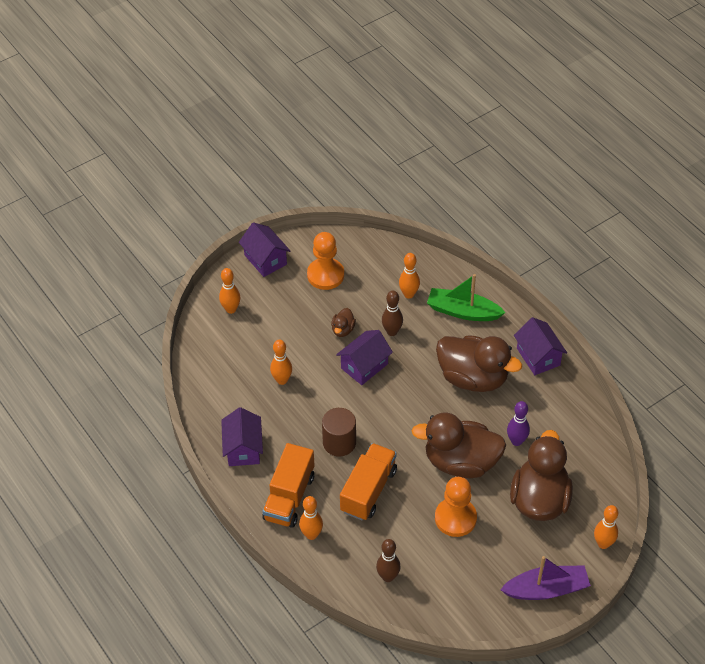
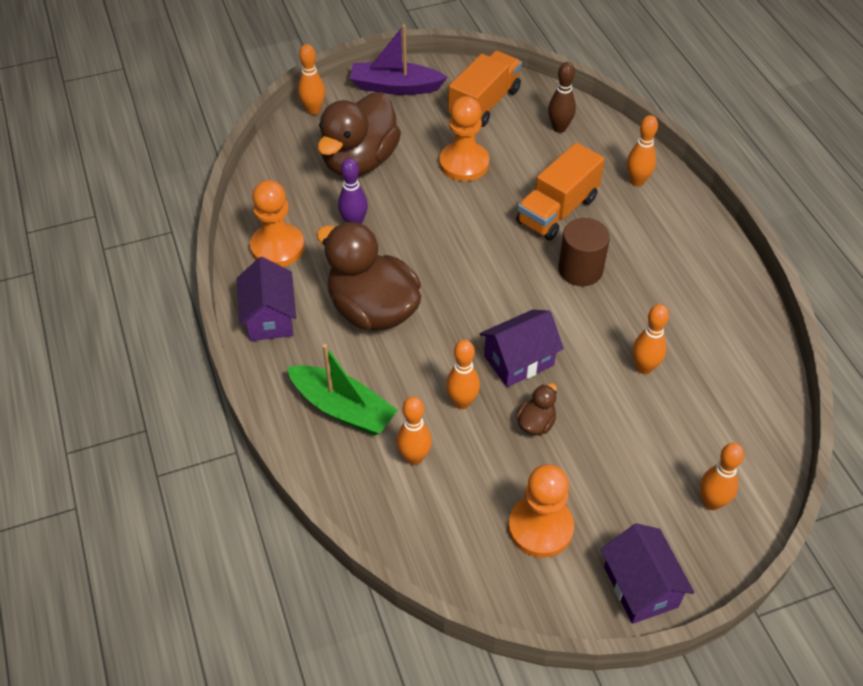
camera: 165 degrees left, 0 degrees up
purple house [221,407,263,466] -> none
orange truck [262,443,314,528] -> orange truck moved to [448,51,522,127]
brown bowling pin [382,290,403,336] -> orange bowling pin [446,340,480,409]
brown duck [411,412,506,478] -> none
none -> orange pawn [250,180,304,267]

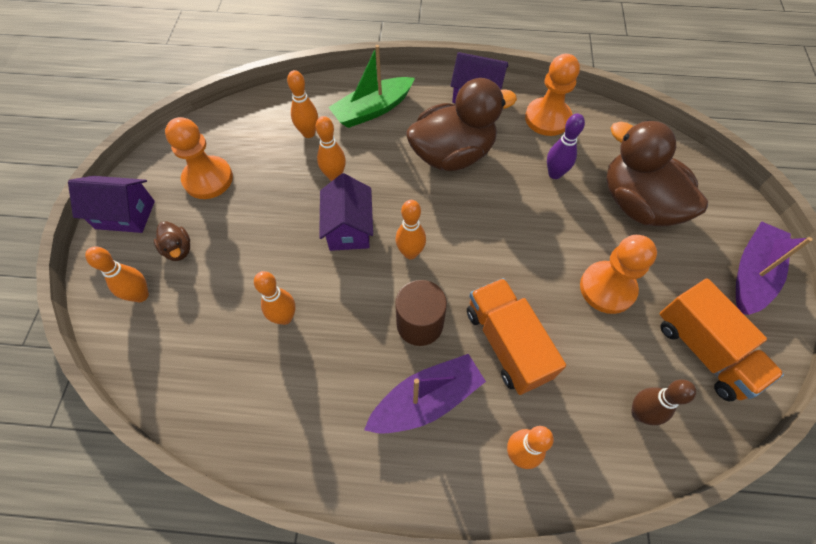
camera: 115 degrees right, 10 degrees up
orange bowling pin [298,44,325,115] -> orange bowling pin moved to [396,200,426,259]
brown duck [516,383,557,435] -> brown duck moved to [154,221,190,261]
none -> purple boat [364,354,486,434]

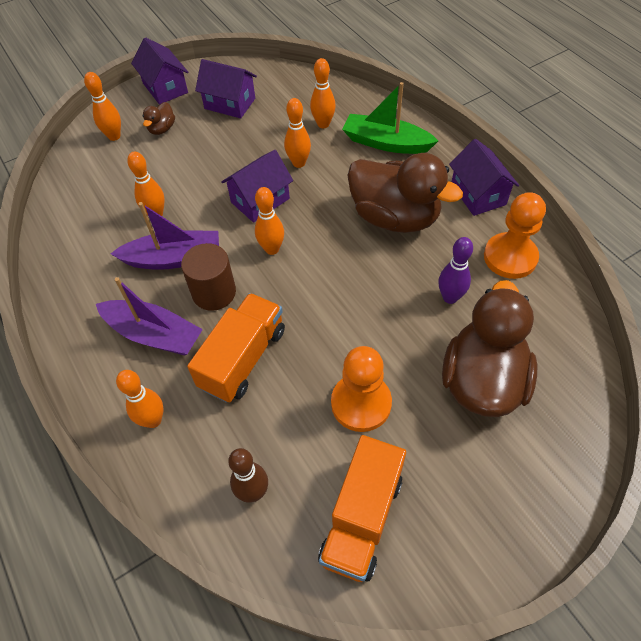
camera: 55 degrees right, 5 degrees down
orange pawn [165,117,233,199] -> purple house [195,59,257,118]
purple boat [736,221,813,315] -> purple boat moved to [110,202,219,270]

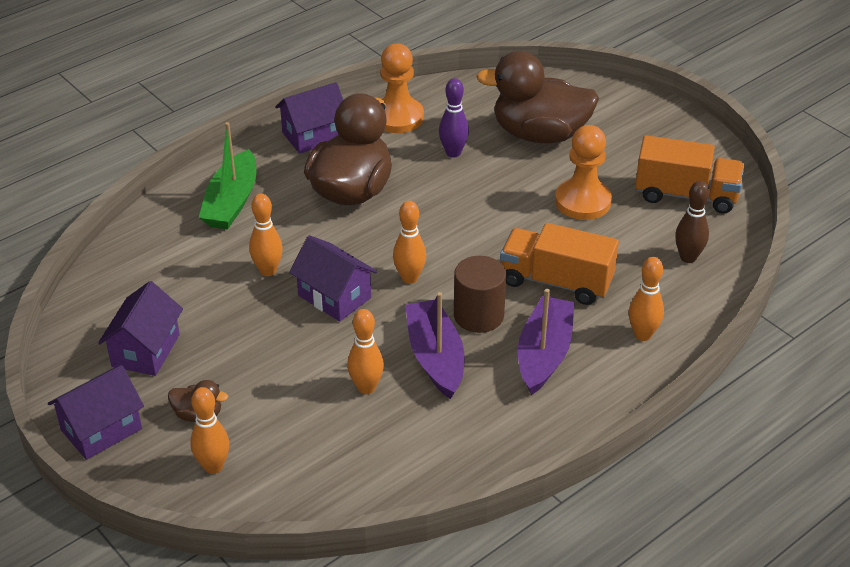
camera: 100 degrees left, 15 degrees down
orange bowling pin [310,58,336,128] -> none

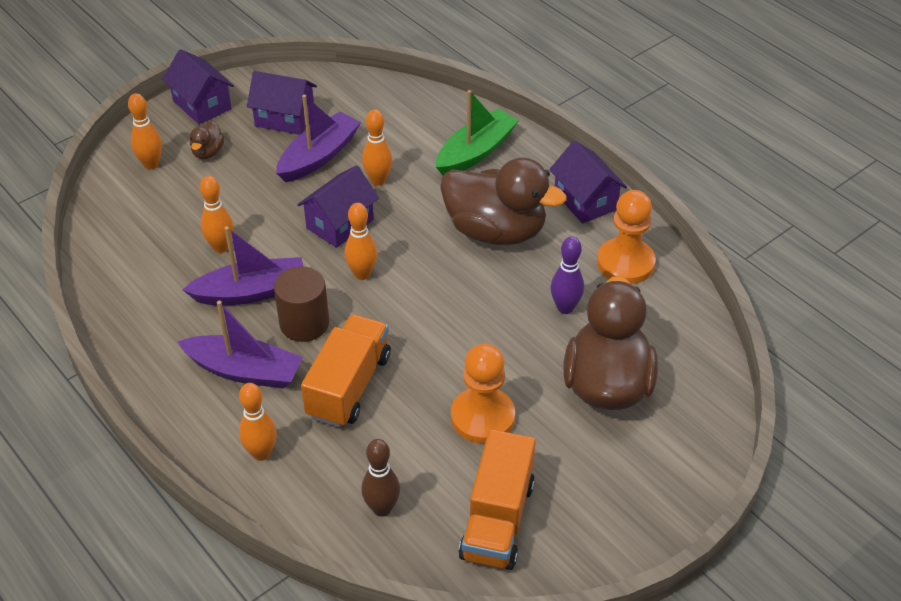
camera: 90 degrees right, 5 degrees up
green boat [199,122,256,230] -> green boat turned 120 degrees clockwise [436,90,519,175]
none -> purple boat [276,95,361,182]

